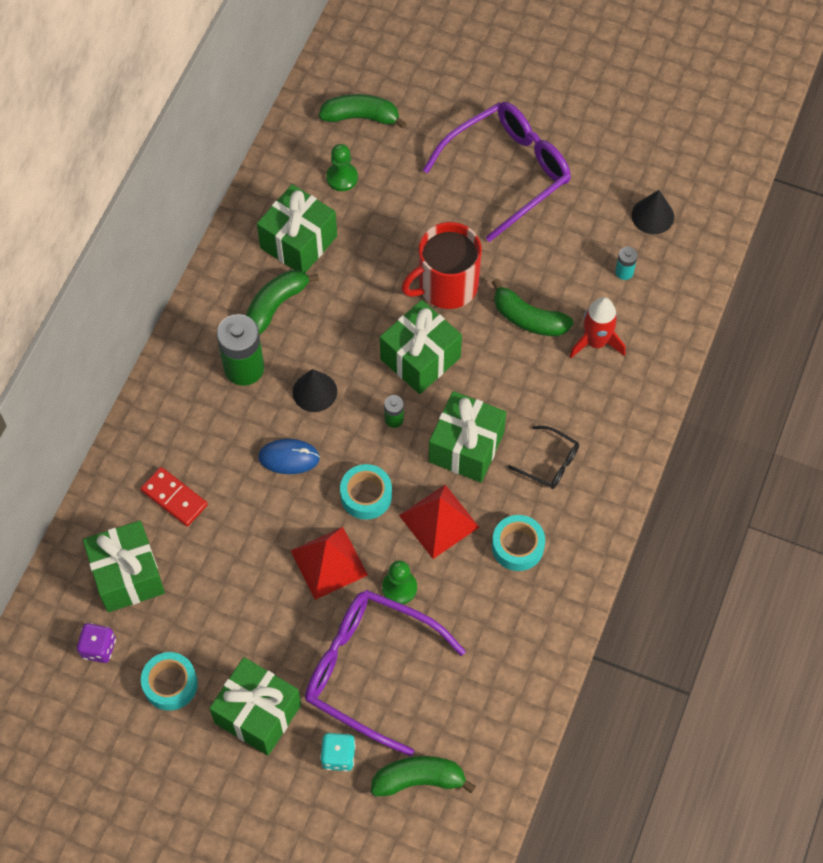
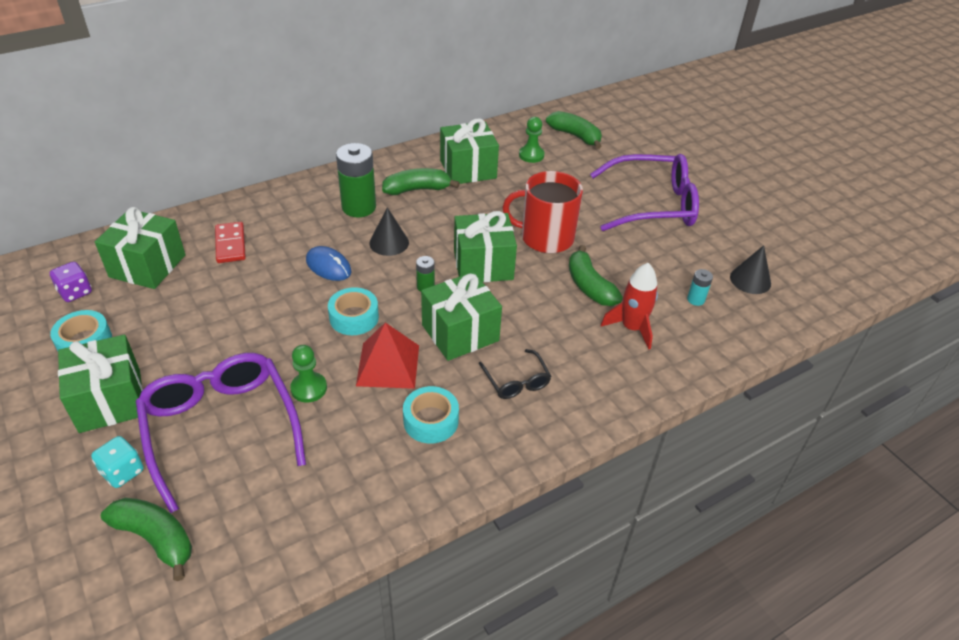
camera: 35 degrees right, 20 degrees down
red pyramid [291,527,368,600] -> none

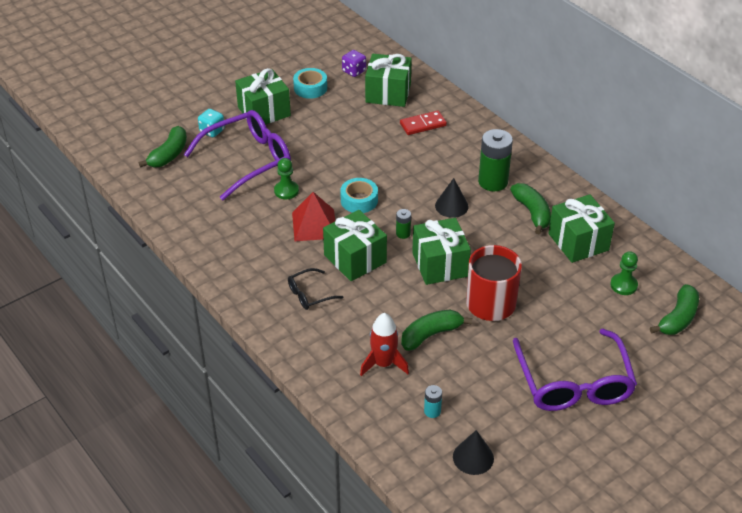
camera: 85 degrees right, 0 degrees up
blue mouse [306,246,352,281] -> none
turquoise tape [403,386,459,444] -> none

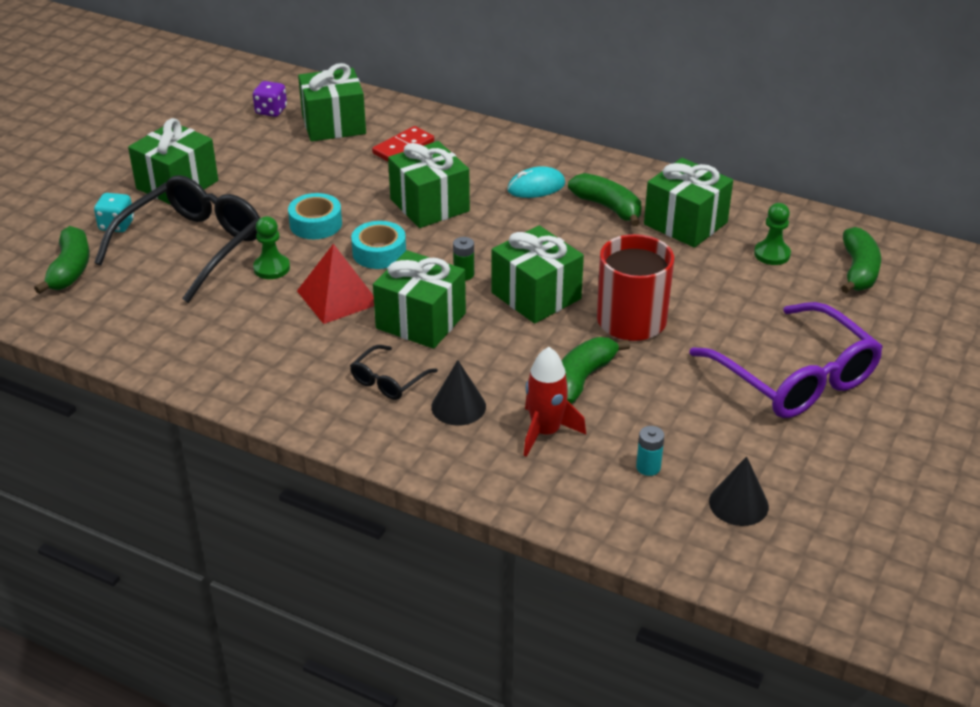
camera: 25 degrees left, 5 degrees down
purple glasses [184,110,291,200] -> black glasses [94,175,260,303]
turquoise tape [293,68,327,99] -> turquoise tape moved to [288,193,342,239]
black cone [435,178,469,218] -> black cone moved to [431,360,486,425]
green battery [478,129,513,191] -> turquoise mouse [507,166,565,198]
none -> green gift [388,141,470,228]

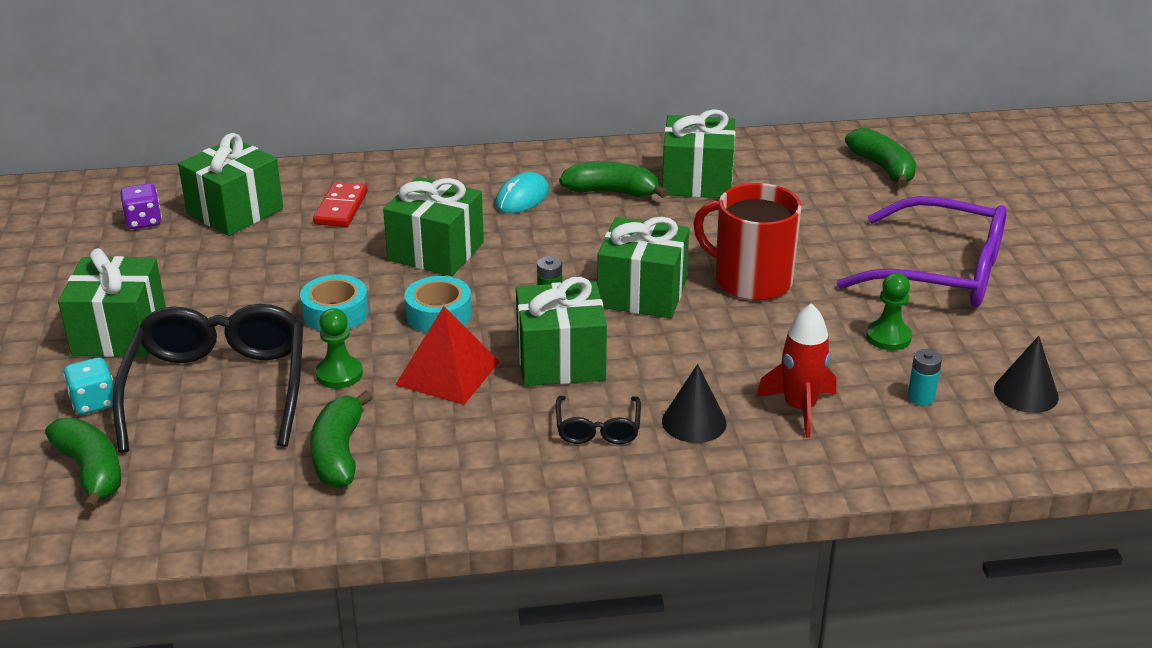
camera: 35 degrees left, 5 degrees down
green banana [561,337,630,404] -> green banana moved to [310,390,373,488]
green pawn [754,203,791,265] -> green pawn moved to [866,273,912,350]

